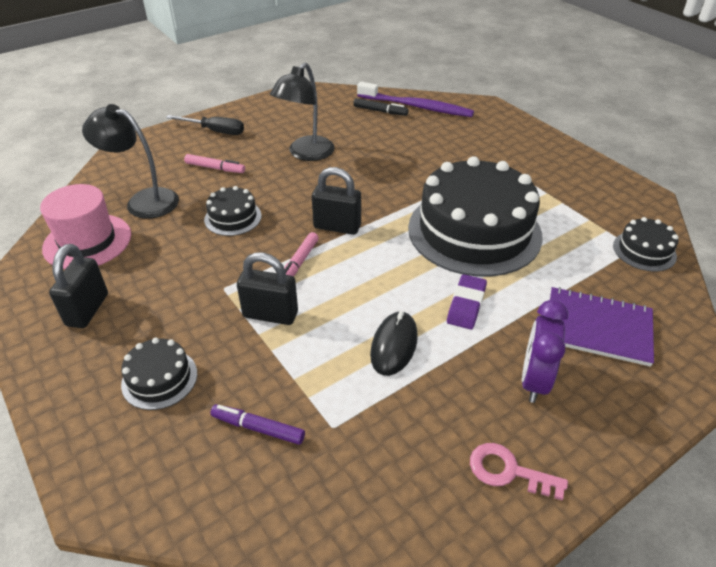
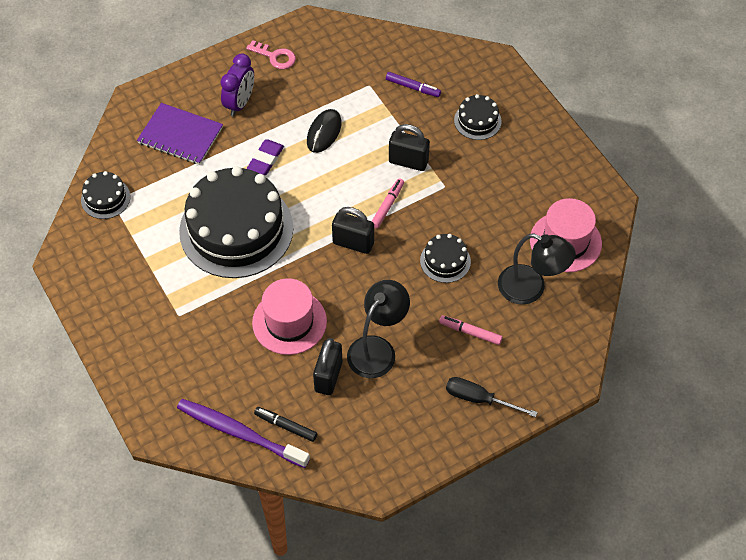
camera: 175 degrees left, 15 degrees up
black padlock [49,244,108,328] -> black padlock moved to [313,338,342,395]
none -> pink hat [252,278,327,355]

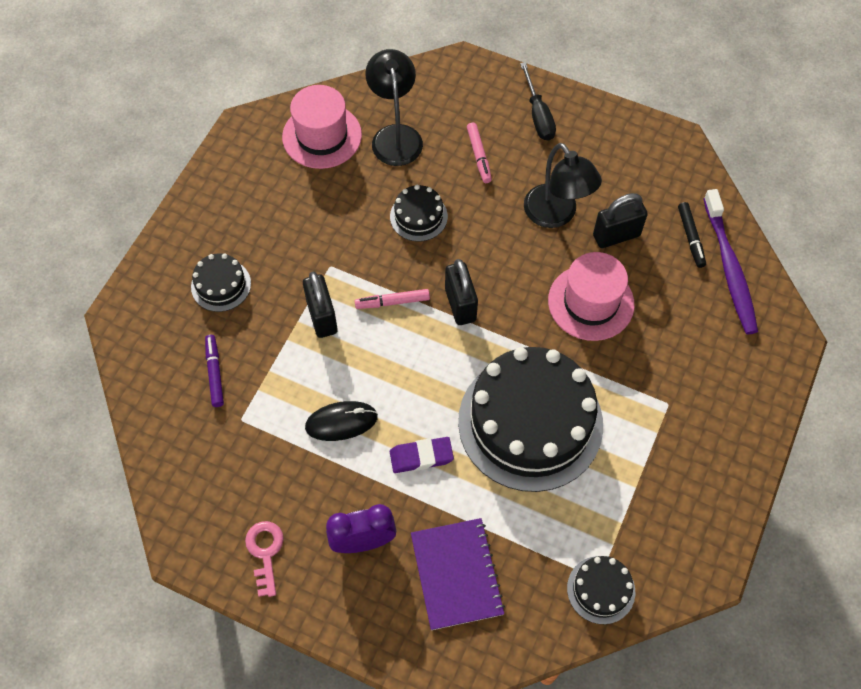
camera: 125 degrees left, 5 degrees up
black lamp [347,280,410,378] -> black lamp turned 120 degrees counterclockwise [524,143,602,228]

